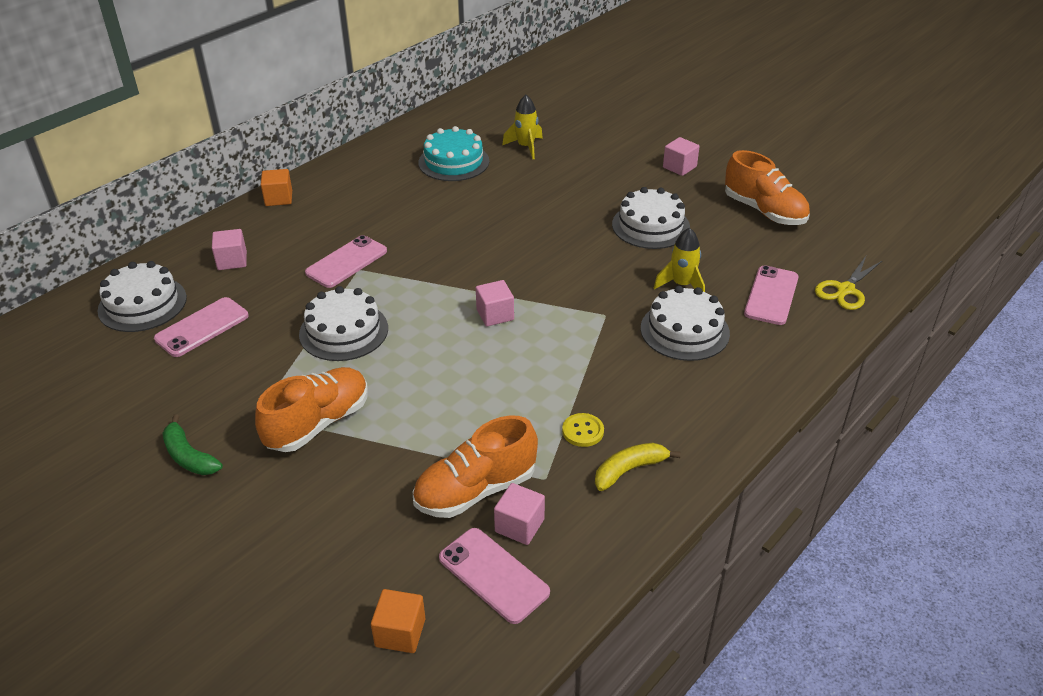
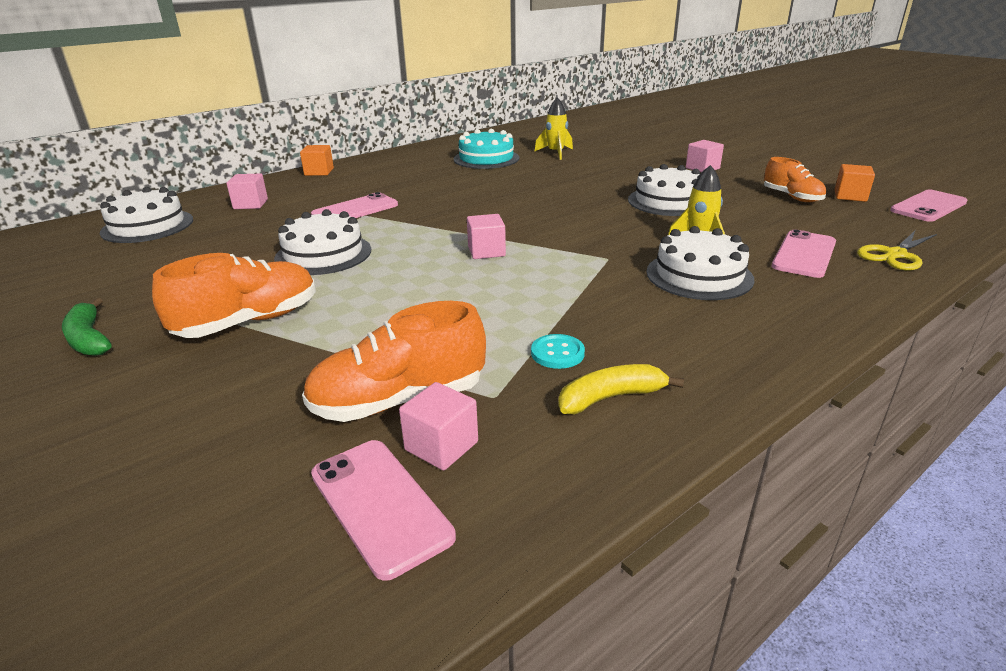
camera: 10 degrees right, 10 degrees down
pink phone [154,297,249,357] -> pink phone moved to [890,189,967,222]
orange cube [371,589,425,653] -> orange cube moved to [834,164,875,202]
yellow button [562,413,604,447] -> turquoise button [531,334,585,369]
orange shoe [725,150,810,225] -> orange shoe [764,157,826,202], size x0.66

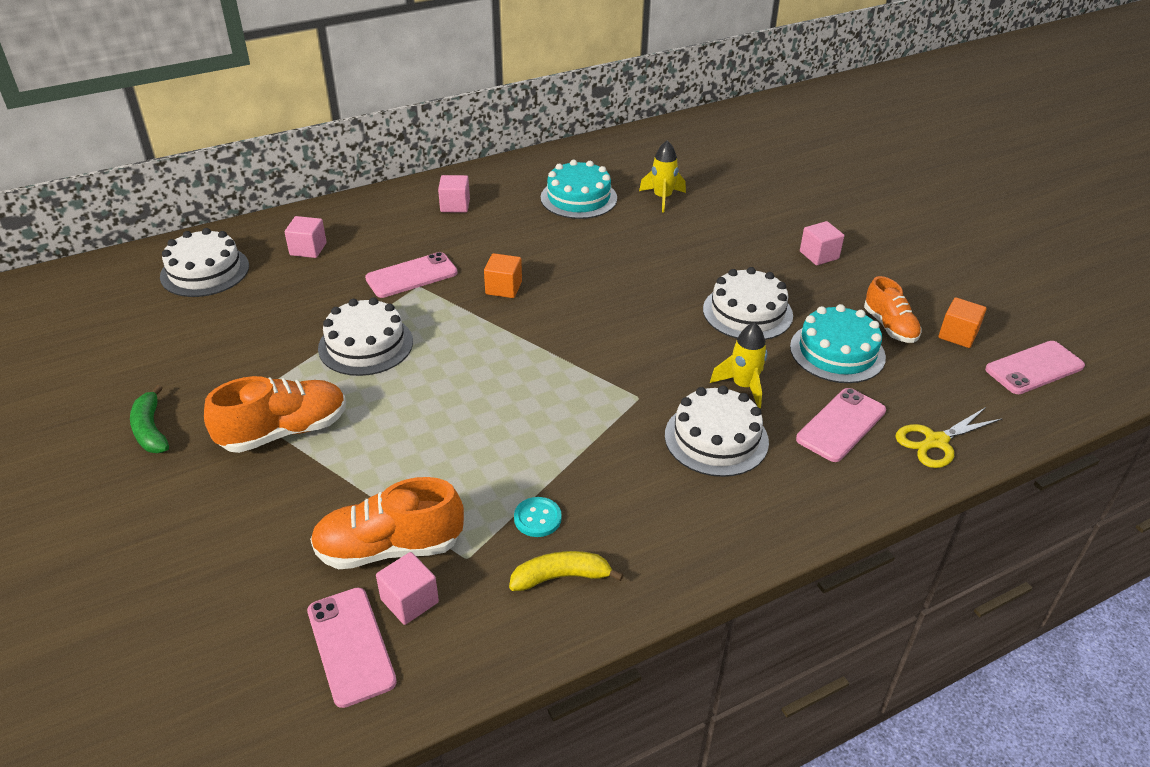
camera: 10 degrees right, 10 degrees up
orange cube [300,145,334,176] -> orange cube moved to [484,253,522,298]
pink cube [467,214,506,259] -> pink cube moved to [438,175,470,213]
none -> turquoise cake [790,304,886,383]

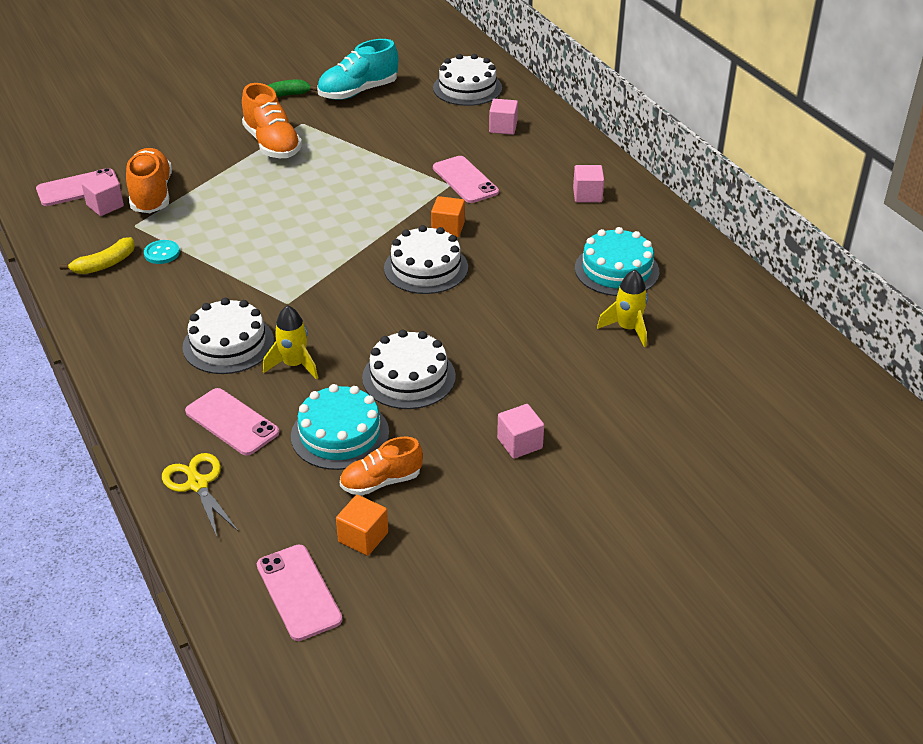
camera: 90 degrees right, 0 degrees up
white cake [318,297,413,376] -> white cake moved to [384,225,468,294]
yellow banana [509,551,624,591] -> yellow banana turned 60 degrees clockwise [59,237,135,274]
none -> turquoise shoe [317,39,398,100]

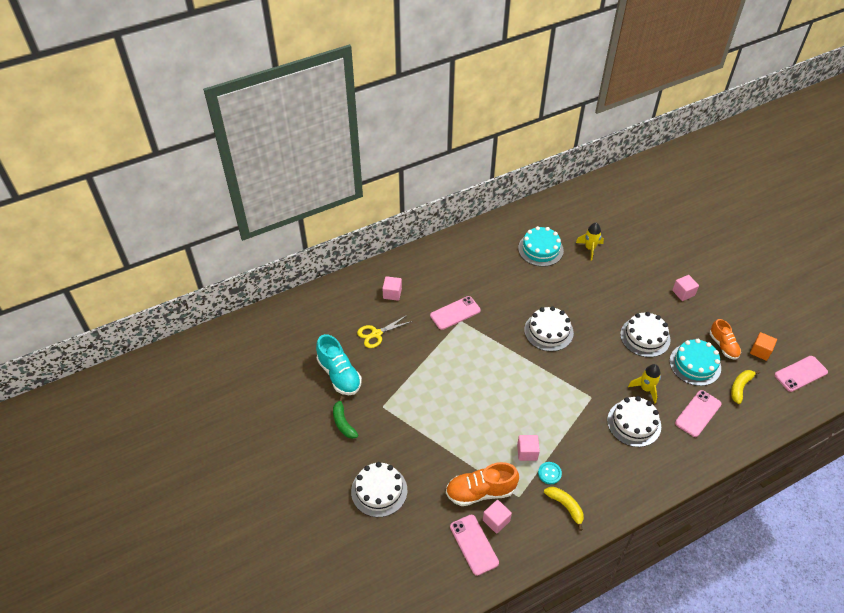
camera: 90 degrees left, 10 degrees up
yellow scissors [162,453,238,537] -> yellow scissors moved to [357,315,412,348]
orange shoe [242,83,302,158] -> none
orange cube [431,196,465,238] -> none
white cake [433,54,502,106] -> white cake moved to [351,462,407,517]
pink cube [573,165,604,202] -> pink cube moved to [517,435,540,461]
none -> yellow banana [731,370,760,404]

